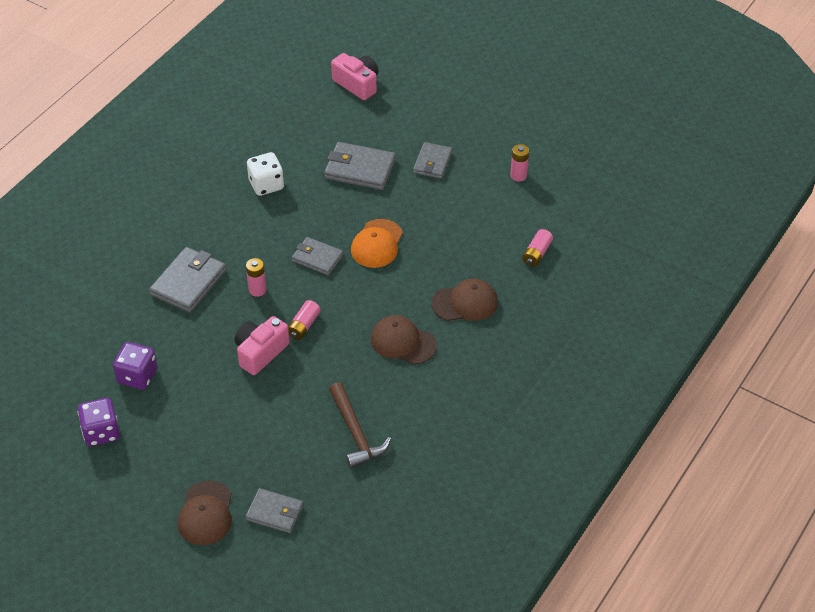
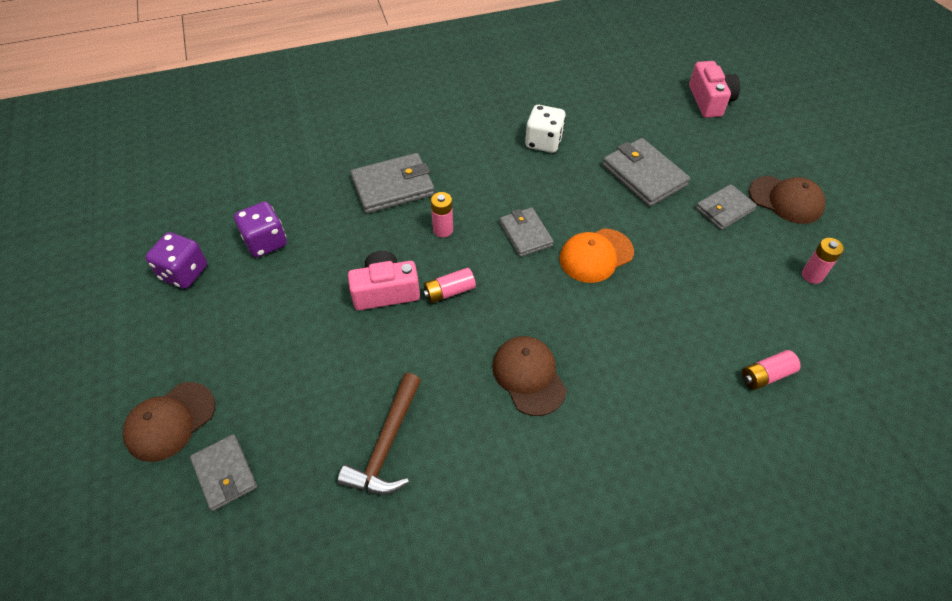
camera: 40 degrees right, 5 degrees up
brown cap [431,279,498,321] -> brown cap moved to [749,176,825,224]

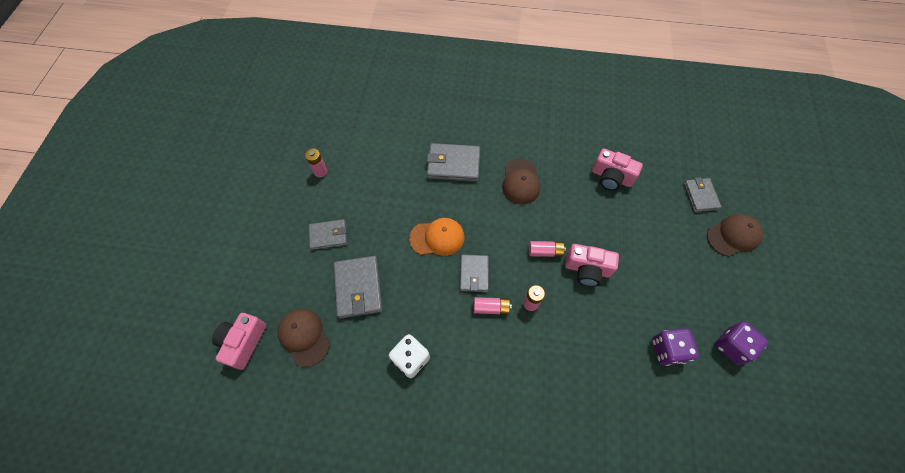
camera: 155 degrees left, 10 degrees up
brown hammer [337,373,421,495] -> pink camera [592,149,643,191]
grey wallet [350,153,435,214] -> grey wallet moved to [426,143,480,182]
pink battery [742,350,801,390] -> pink battery moved to [474,297,512,315]
brown cap [749,176,825,224] -> brown cap moved to [277,309,330,367]

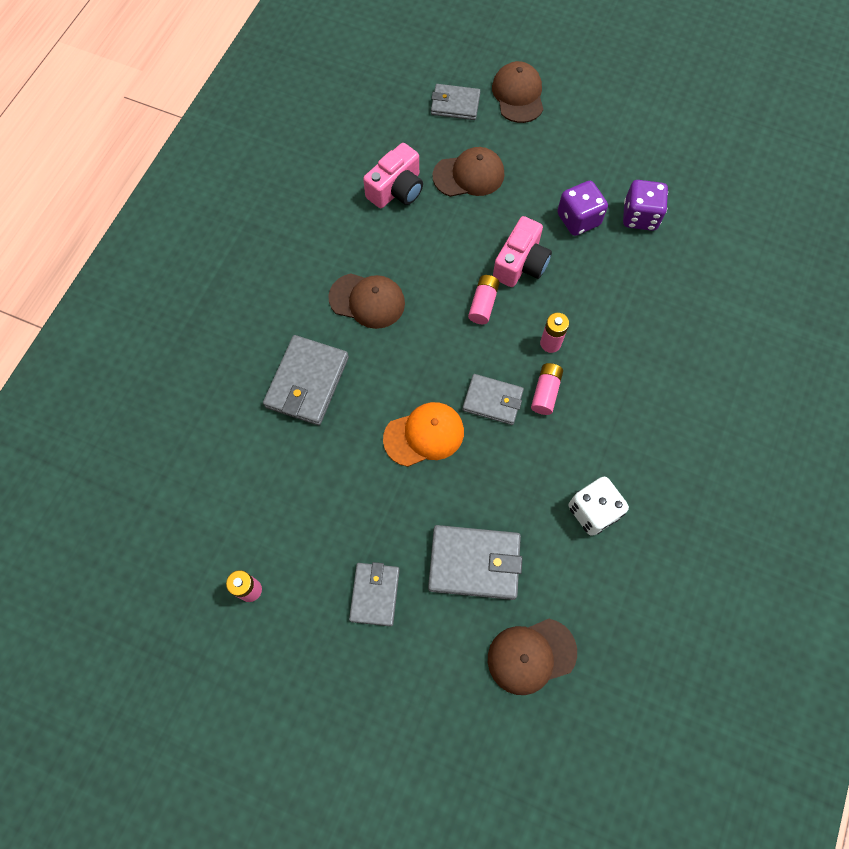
camera: 75 degrees left, 5 degrees up
pink camera [212,313,266,370] -> none
orange cap [409,218,465,256] -> orange cap turned 60 degrees clockwise [383,402,464,467]
purple dice [715,322,768,365] -> purple dice moved to [557,181,608,236]
none -> brown cap [432,147,505,197]

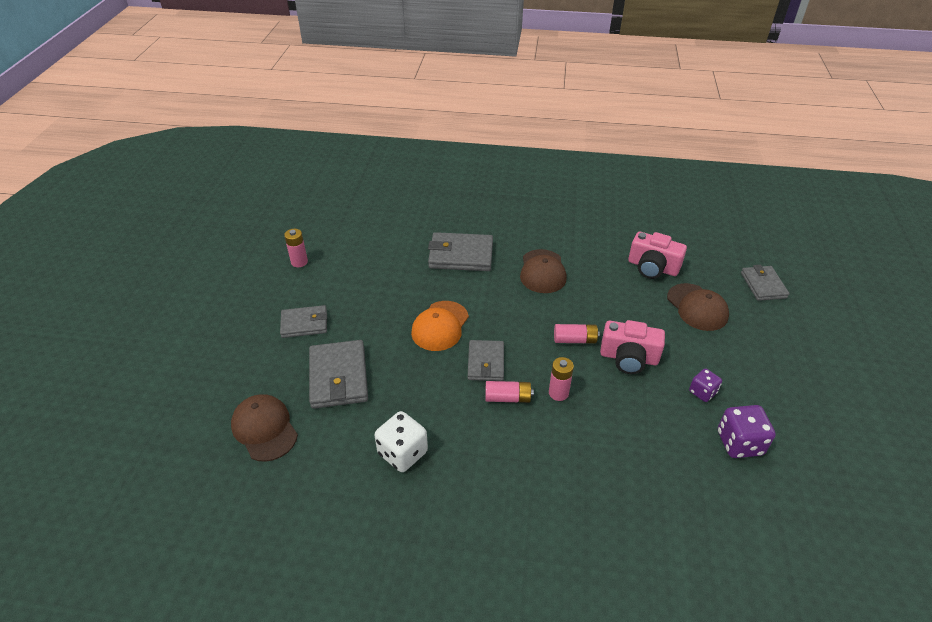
camera: 75 degrees right, 25 degrees down
orange cap [383,402,464,467] -> orange cap turned 60 degrees clockwise [411,301,469,351]
brown cap [492,61,543,123] -> none
purple dice [557,181,608,236] -> purple dice [689,369,722,402], size x0.61

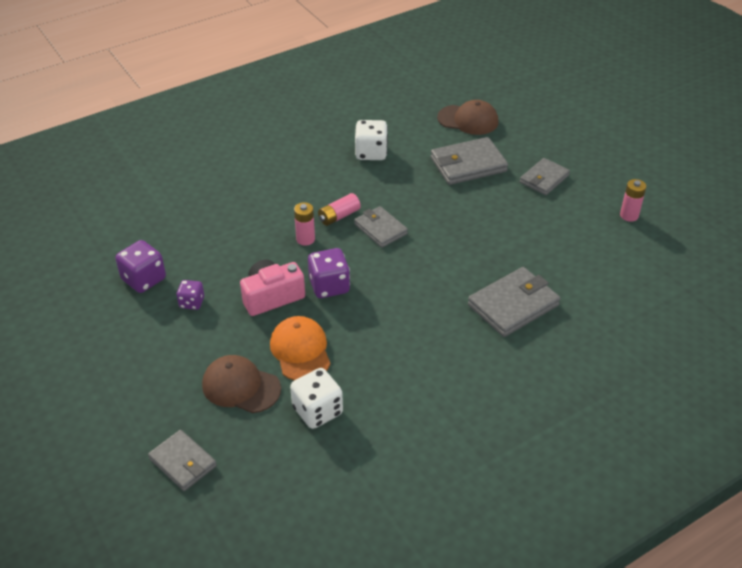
camera: 140 degrees right, 0 degrees up
grey wallet [309,340,368,409] -> grey wallet turned 60 degrees counterclockwise [431,137,508,185]
orange cap [411,301,469,351] -> orange cap moved to [270,316,331,380]
brown cap [520,249,567,293] -> none
pink battery [554,324,600,344] -> purple dice [308,248,350,298]
pink camera [628,232,687,279] -> white dice [290,368,343,429]

